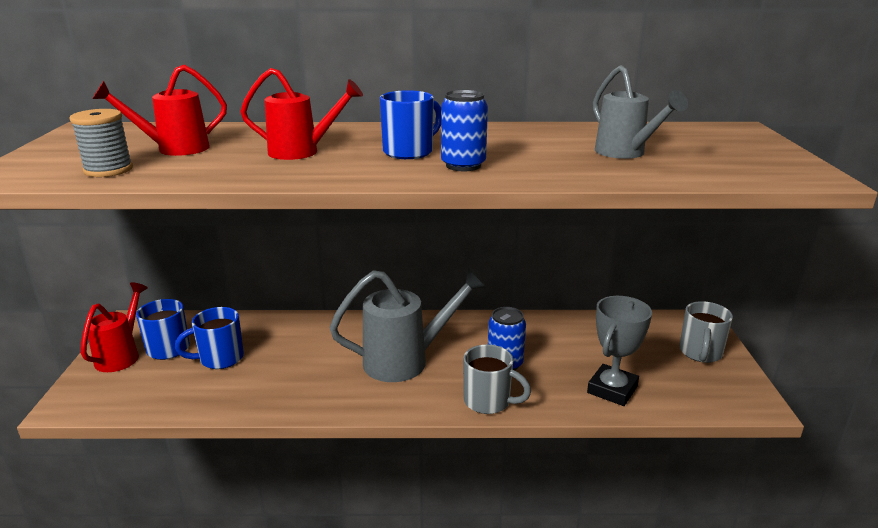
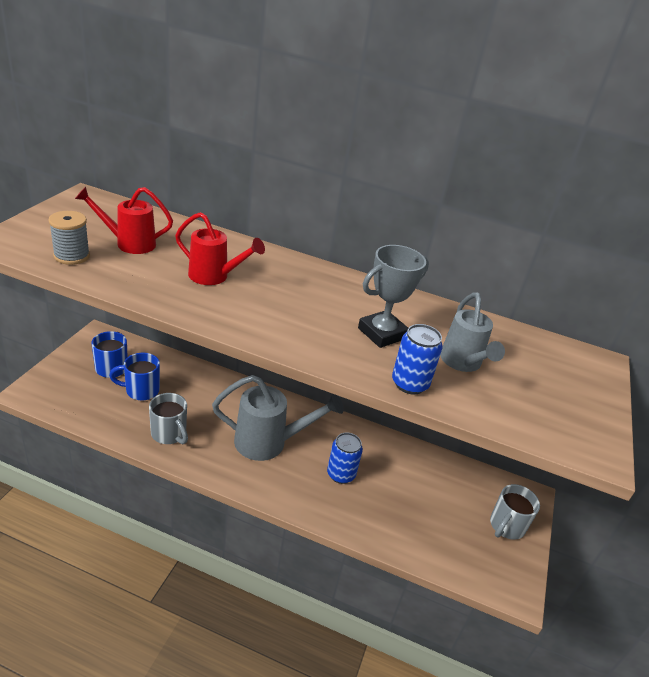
camera: 15 degrees right, 10 degrees up
red watering can [81,282,148,372] -> none
blue mug [380,90,441,159] -> none
blue can [441,90,488,171] -> blue can moved to [392,324,443,394]
grey mug [463,344,531,414] -> grey mug moved to [149,393,188,444]
grey trophy [587,296,652,406] -> grey trophy moved to [358,245,429,348]

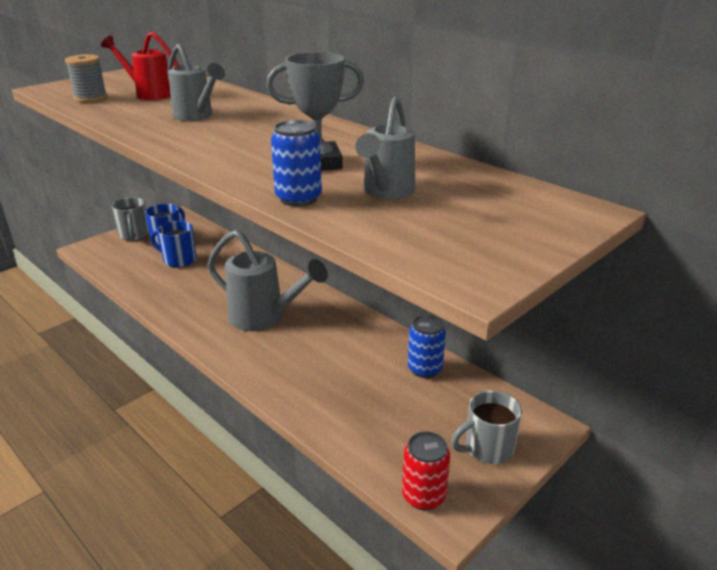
camera: 30 degrees right, 5 degrees down
grey mug [149,393,188,444] -> grey mug moved to [111,197,149,241]
red watering can [175,212,265,285] -> grey watering can [167,44,225,121]
blue can [327,433,363,484] -> blue can moved to [408,315,446,378]
none -> red can [402,431,450,510]

